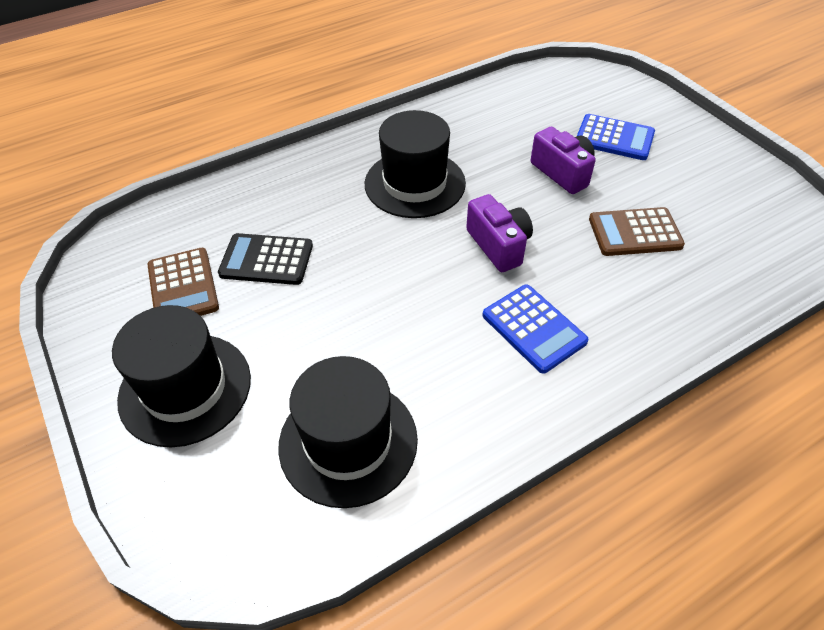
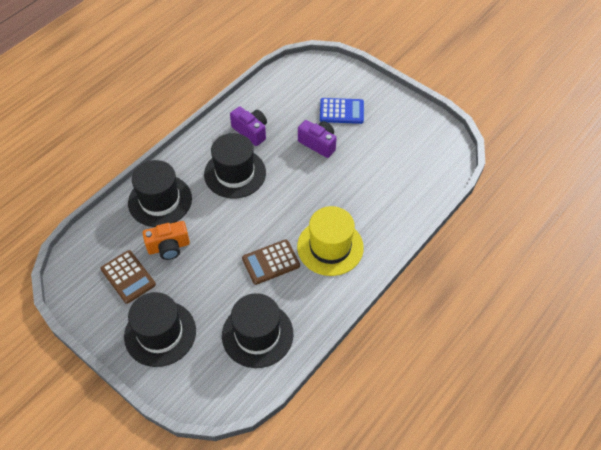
camera: 20 degrees left, 5 degrees up
black calculator [218,233,313,285] -> orange camera [142,221,190,260]
purple camera [466,194,533,272] -> purple camera moved to [230,106,267,146]
blue calculator [482,285,588,374] -> yellow hat [297,206,364,276]
brown calculator [589,207,685,256] -> brown calculator moved to [242,239,300,285]
none -> black hat [128,160,192,227]

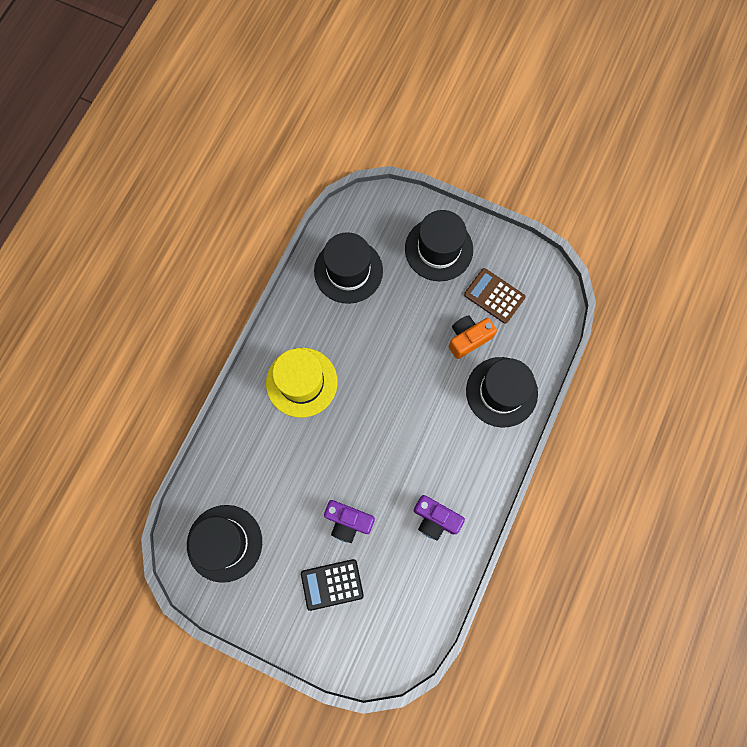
camera: 165 degrees right, 20 degrees up
black hat [204,133,266,198] -> black hat moved to [187,505,262,583]
brown calculator [242,239,300,285] -> none
blue calculator [320,98,364,124] -> black calculator [301,559,364,611]

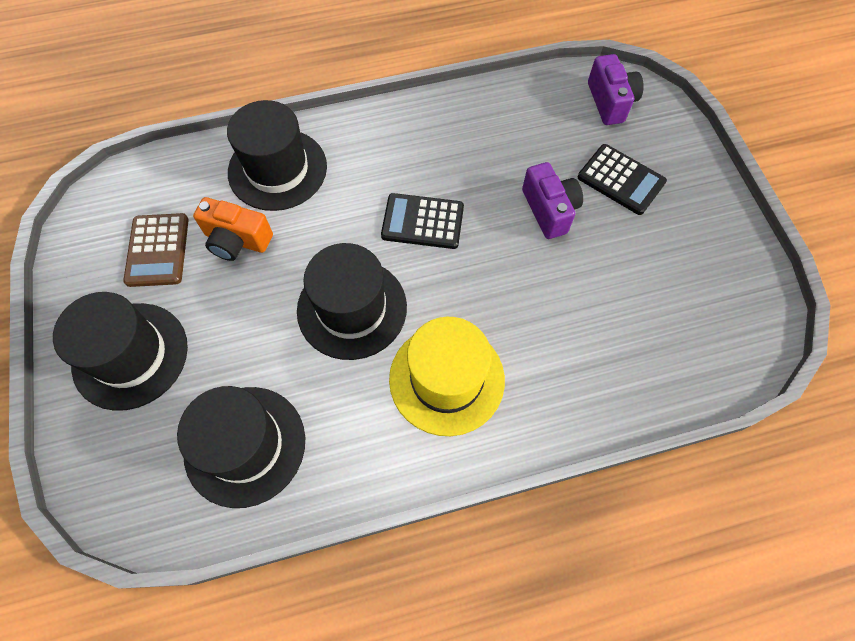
camera: 130 degrees left, 10 degrees down
black hat [187,505,262,583] -> black hat moved to [297,243,407,360]
purple camera [414,495,465,541] -> purple camera moved to [588,54,644,125]
none -> black calculator [381,193,464,249]

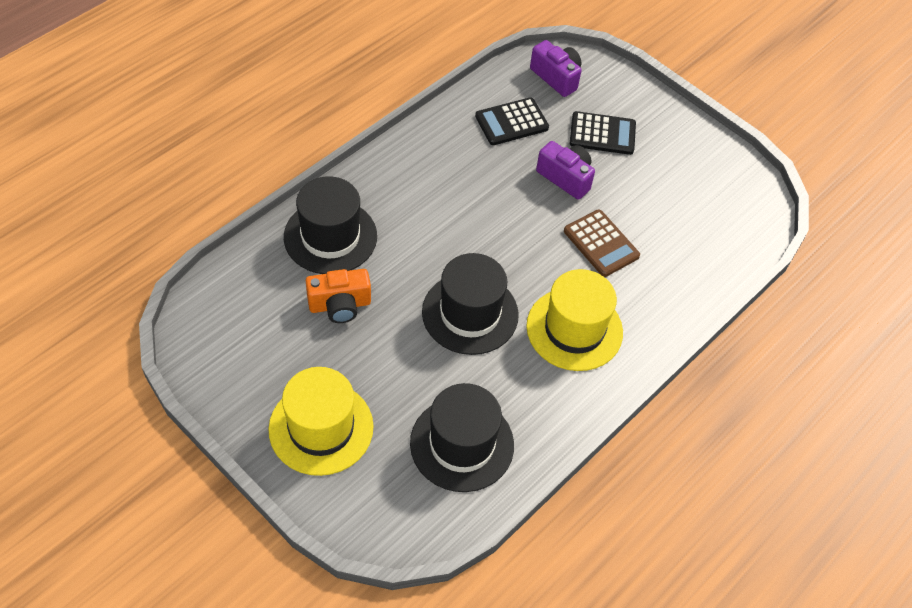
camera: 35 degrees left, 10 degrees down
black hat [53,292,188,411] -> yellow hat [268,367,374,476]
brown calculator [123,213,189,287] -> brown calculator moved to [564,209,640,277]
black calculator [381,193,464,249] -> black calculator moved to [475,97,549,145]

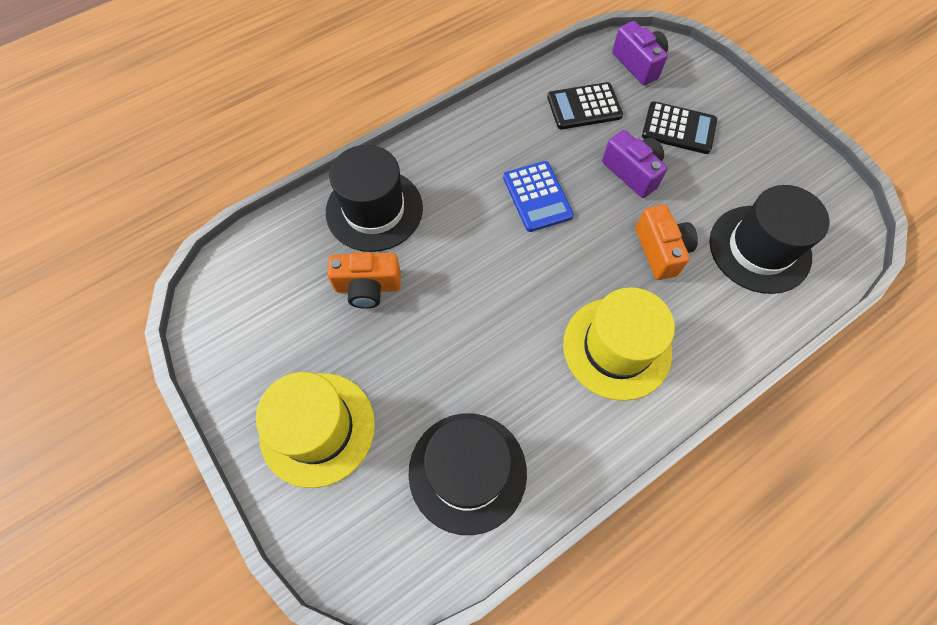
camera: 15 degrees right, 10 degrees up
black hat [422,253,519,355] -> black hat moved to [710,185,829,294]
brown calculator [564,209,640,277] -> orange camera [636,205,698,280]
none -> blue calculator [503,161,574,232]

